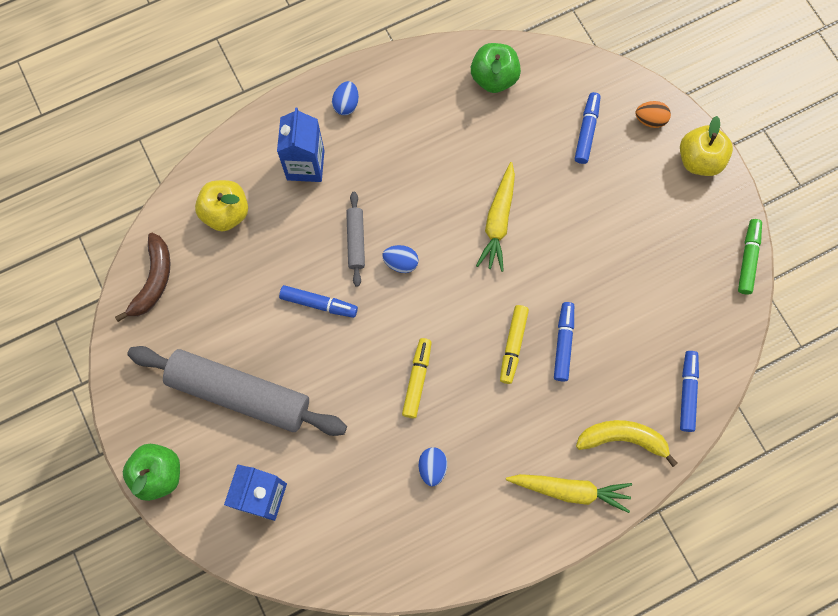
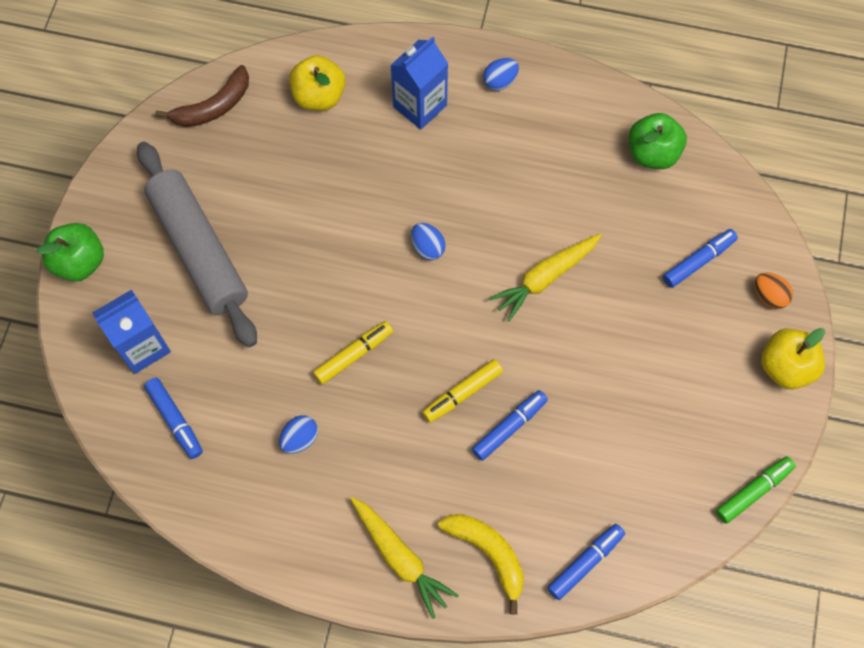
camera: 40 degrees right, 5 degrees down
blue marker [279,285,358,318] -> blue marker moved to [144,378,203,459]
grey rolling pin [346,192,365,287] -> none

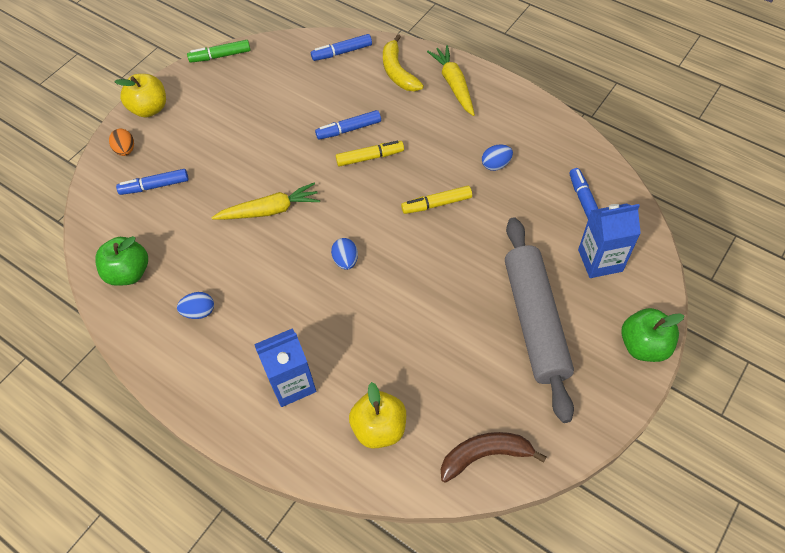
camera: 155 degrees left, 10 degrees down
blue egg [483,58,519,91] -> blue egg moved to [177,292,214,319]

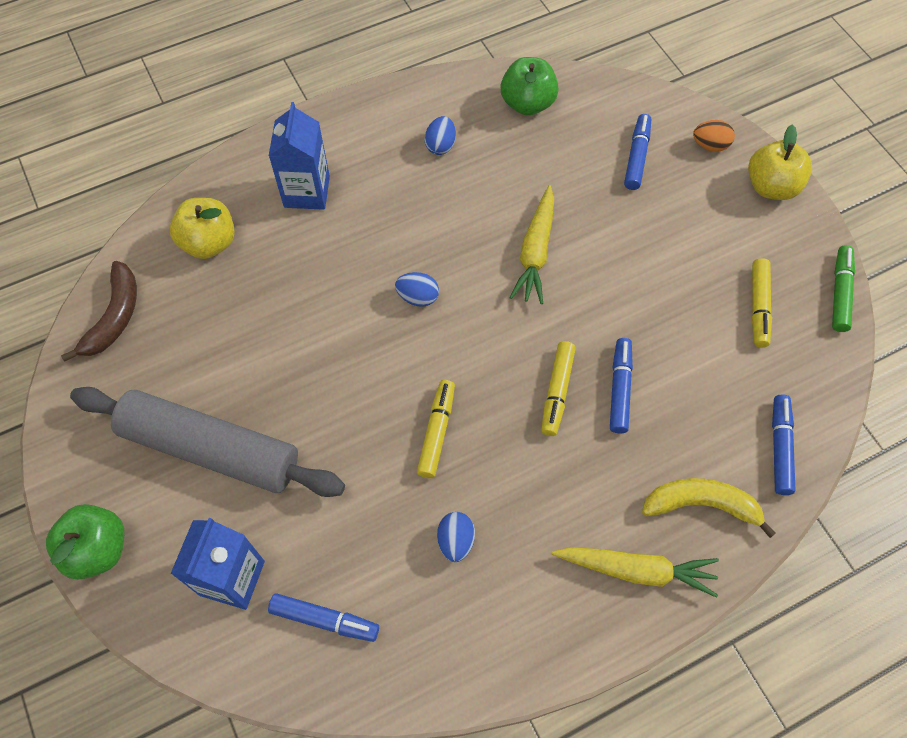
camera: 115 degrees right, 5 degrees up
none -> yellow marker [752,258,772,347]

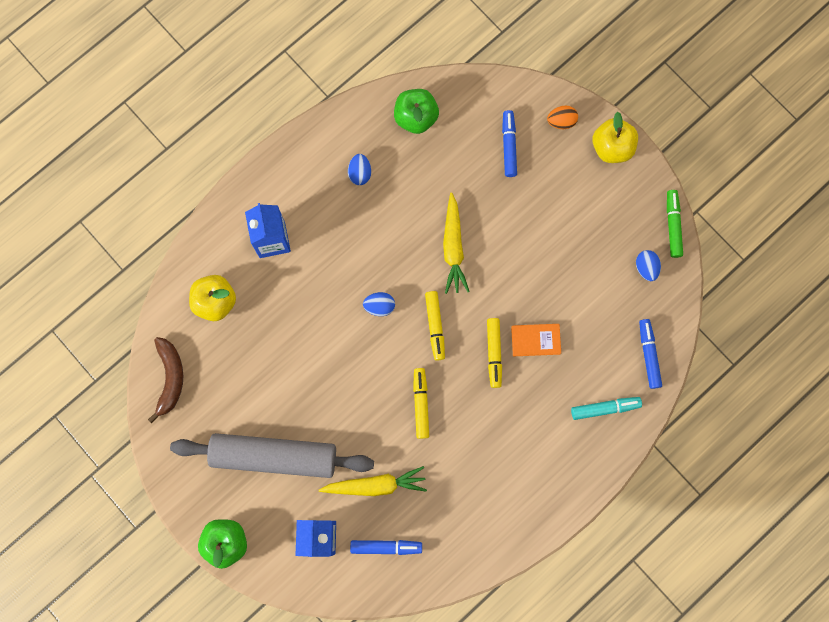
camera: 15 degrees left, 15 degrees up
blue egg [437,512,475,562] -> blue egg moved to [636,250,661,281]
yellow carrot [552,547,719,598] -> yellow carrot moved to [319,466,427,496]
blue marker [610,338,633,433] -> orange book [511,324,561,356]
yellow banana [642,478,776,538] -> turquoise marker [571,397,642,420]
yellow marker [752,258,772,347] -> yellow marker moved to [425,291,445,361]

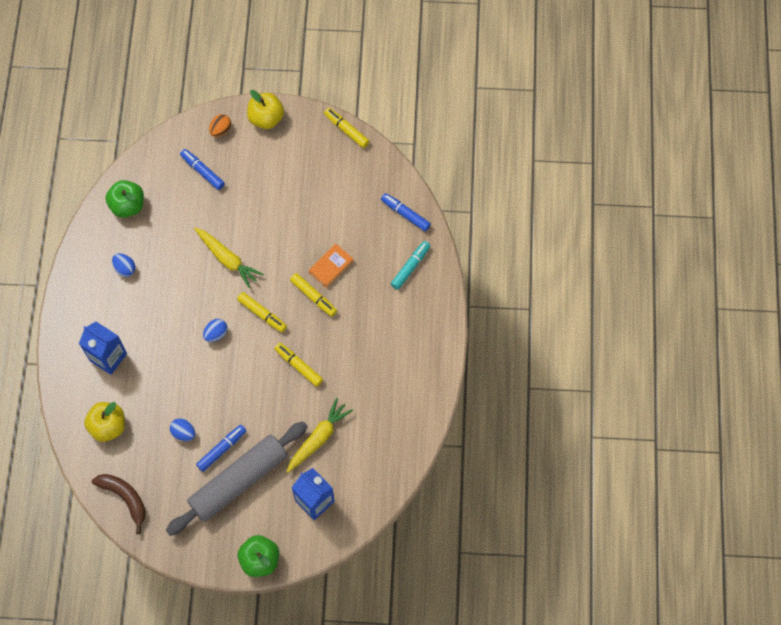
camera: 45 degrees left, 10 degrees down
blue marker [350,540,422,555] -> blue marker moved to [196,425,246,472]
blue egg [636,250,661,281] -> blue egg moved to [170,418,196,441]
green marker [667,190,683,258] -> yellow marker [324,108,369,148]

